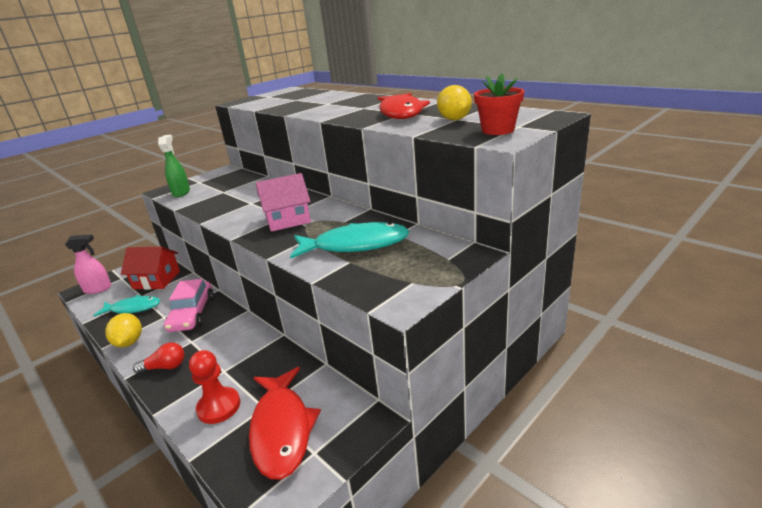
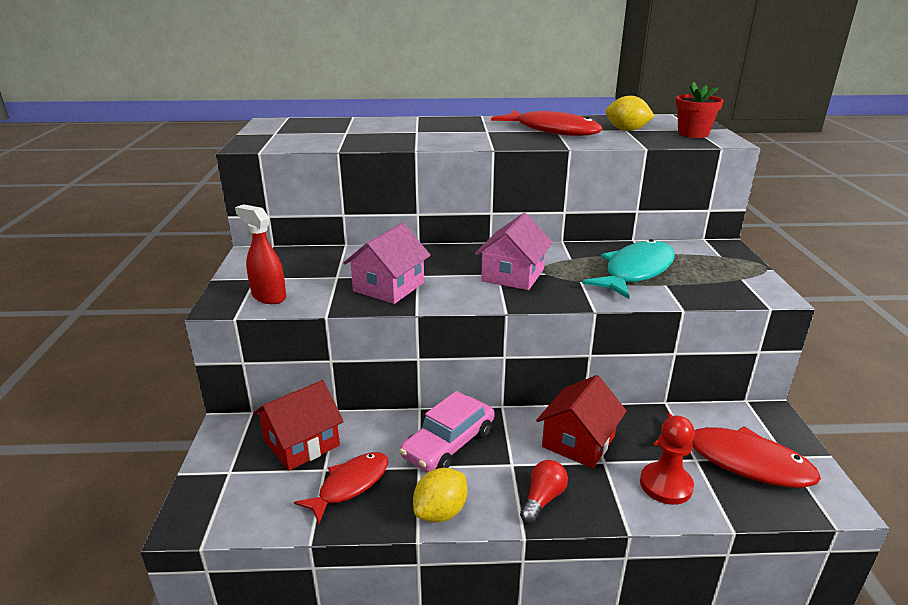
camera: 50 degrees left, 0 degrees up
pink spray bottle [65,234,112,294] -> none
turquoise fish [93,295,160,316] -> red fish [294,452,388,523]
yellow lemon [105,313,142,347] -> yellow lemon turned 75 degrees counterclockwise [413,468,467,523]
green spray bottle [158,134,190,197] -> red spray bottle [235,204,286,304]
pink car [164,279,214,332] -> pink car turned 90 degrees clockwise [400,391,495,472]
none -> pink house [343,223,431,304]
none -> red house [536,375,627,468]

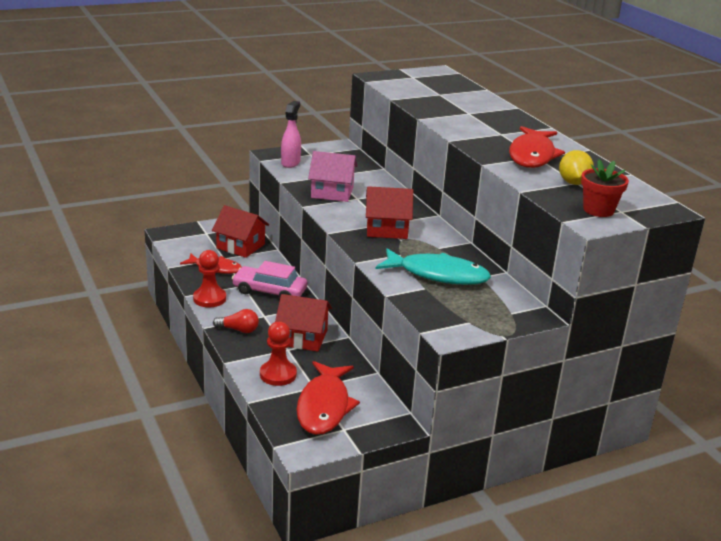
camera: 65 degrees right, 0 degrees up
red spray bottle [235,204,286,304] -> pink spray bottle [281,101,301,168]
yellow lemon [413,468,467,523] -> red pawn [193,250,226,308]
pink house [475,213,553,290] -> red house [366,186,413,239]

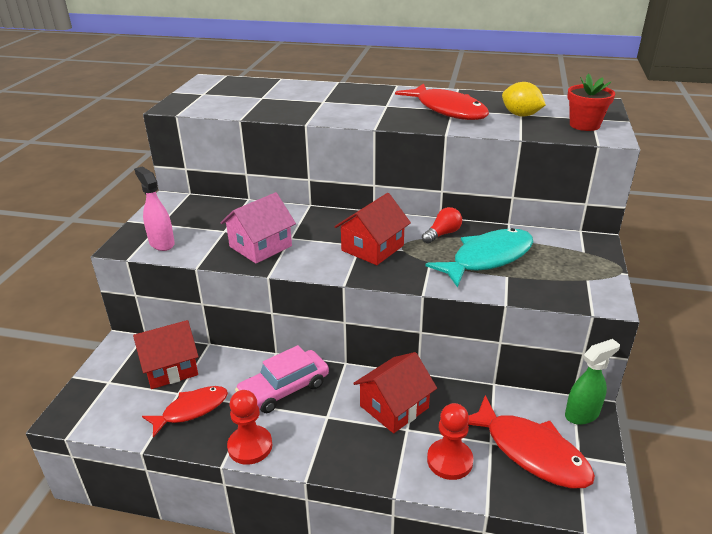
camera: 50 degrees left, 5 degrees up
red light bulb [213,309,259,333] -> red light bulb moved to [422,207,462,244]
none -> green spray bottle [565,339,620,425]

